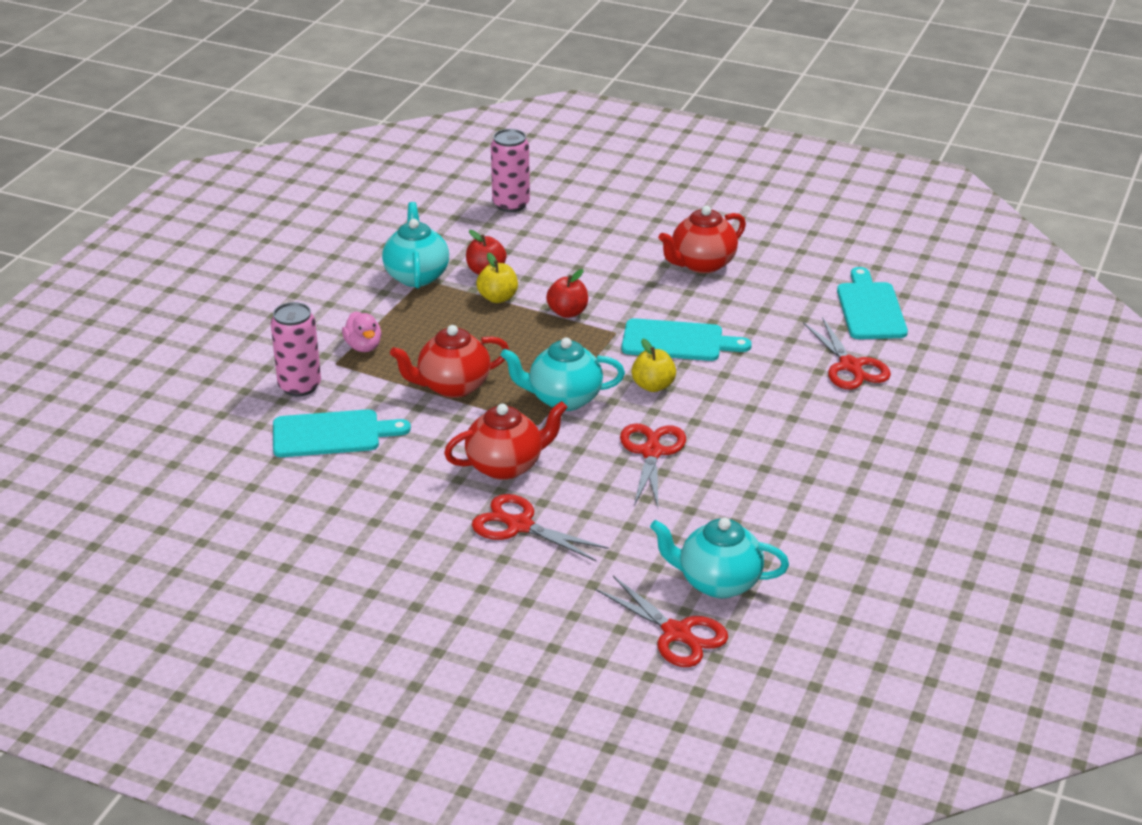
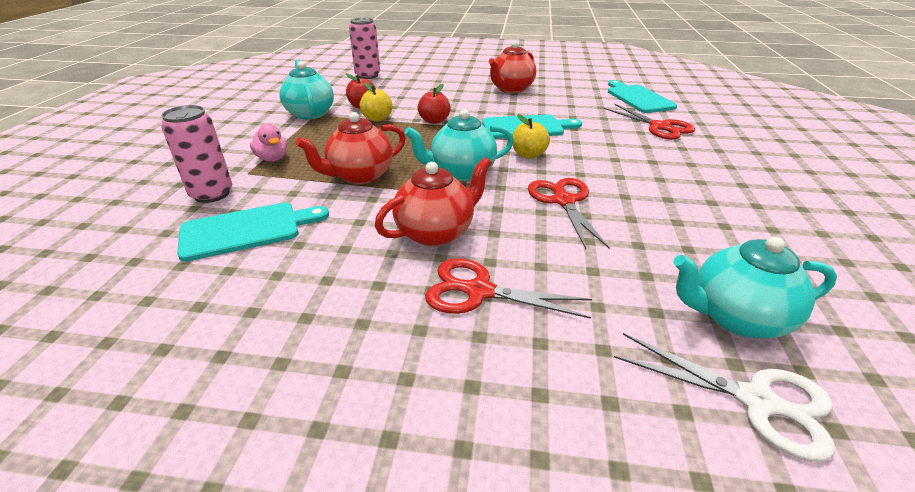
camera: 15 degrees left, 0 degrees up
red scissors [595,576,728,667] -> white scissors [614,333,835,462]

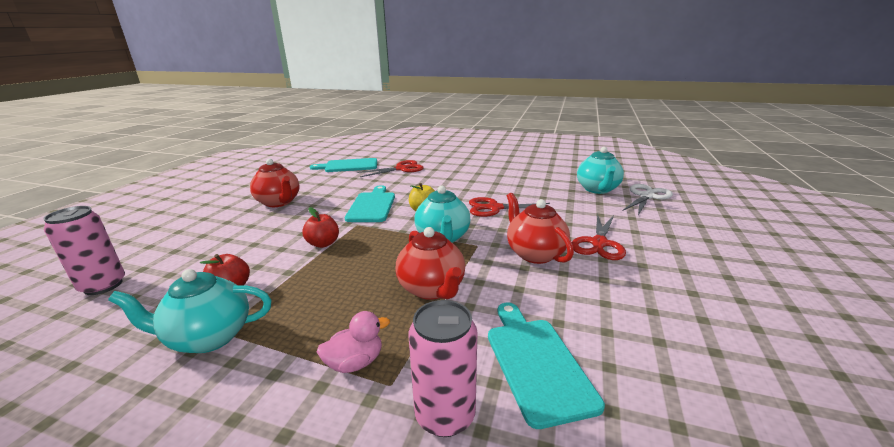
camera: 80 degrees left, 10 degrees down
yellow apple [359,82,393,122] -> none

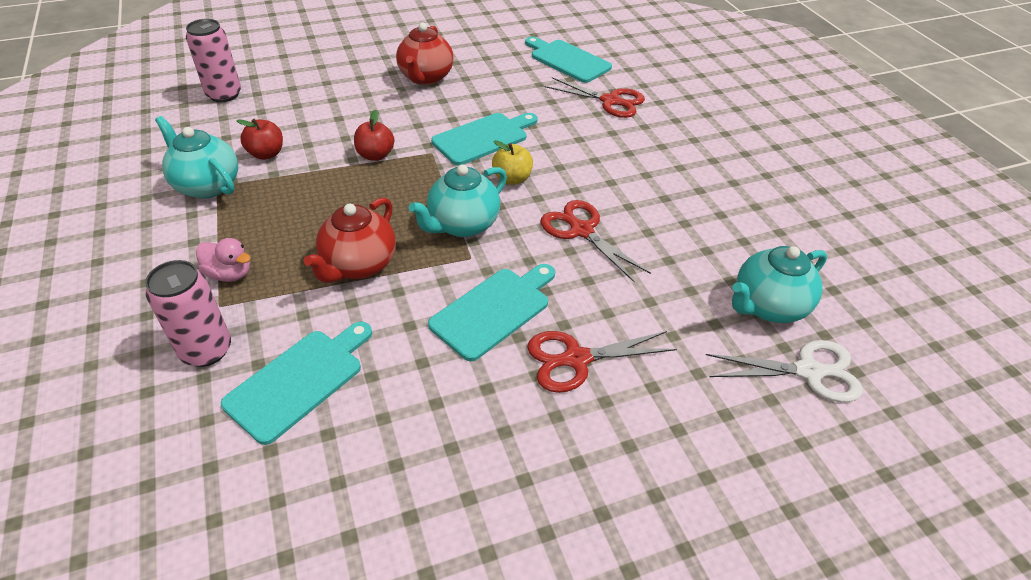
camera: 50 degrees right, 20 degrees up
red teapot [507,193,574,264] -> turquoise cutting board [428,264,555,361]

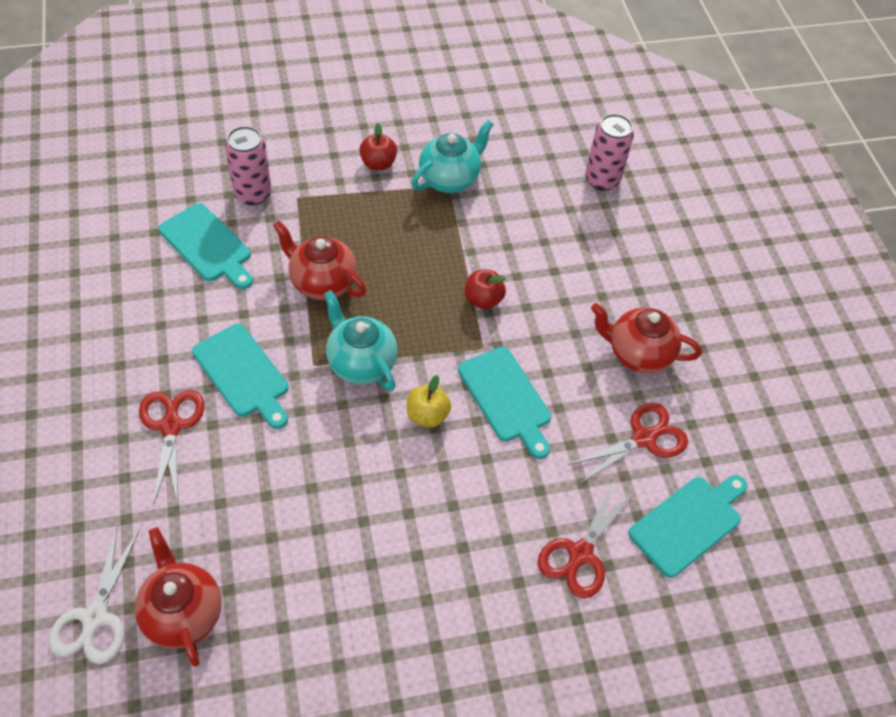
camera: 95 degrees right, 10 degrees up
pink duck [196,238,251,282] -> none
red apple [236,119,283,160] -> red apple moved to [359,123,397,170]
red scissors [540,200,651,282] -> red scissors moved to [568,403,688,483]
turquoise teapot [732,246,827,323] -> red teapot [134,527,222,667]

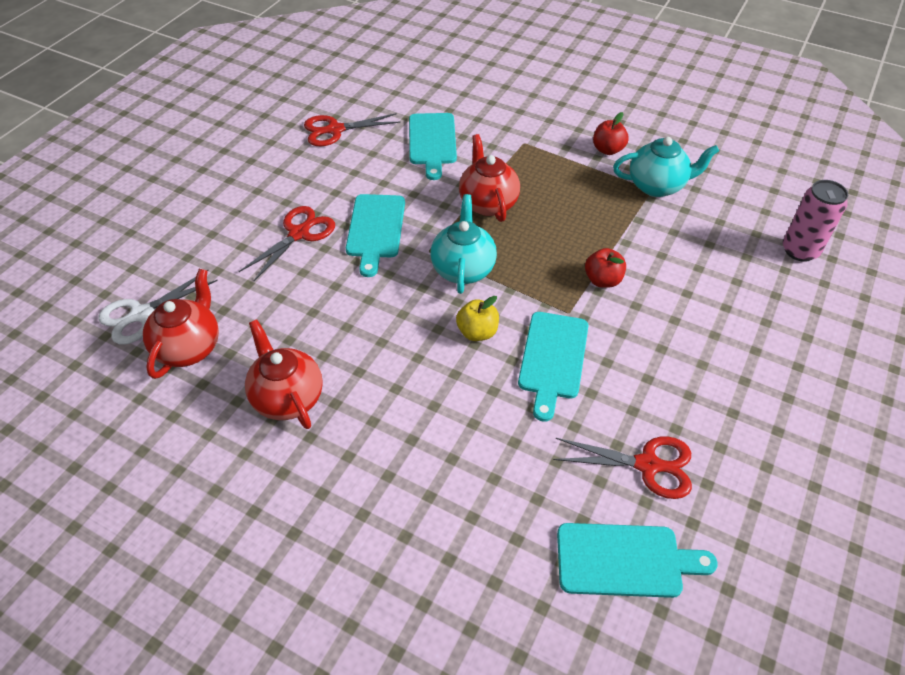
camera: 45 degrees right, 5 degrees down
pink can [225,126,272,205] -> none
red scissors [538,480,634,598] -> red scissors moved to [304,113,400,146]
red teapot [591,303,702,373] -> red teapot moved to [245,319,323,429]

